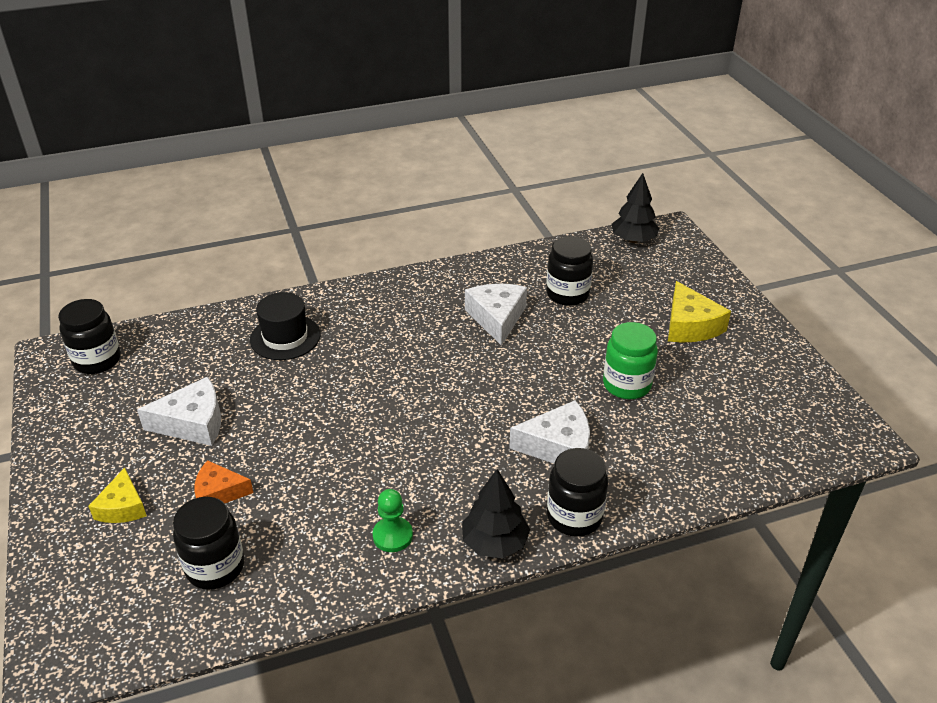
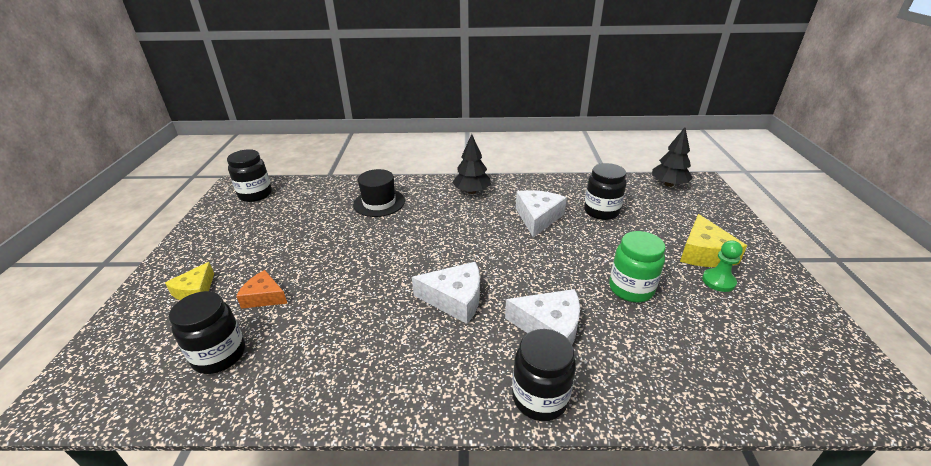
camera: 20 degrees right, 5 degrees down
white cheese [137,377,221,446] -> white cheese moved to [412,262,480,324]
green pawn [373,489,413,552] -> green pawn moved to [702,240,743,292]
black tree [462,469,530,558] -> black tree moved to [452,134,491,194]

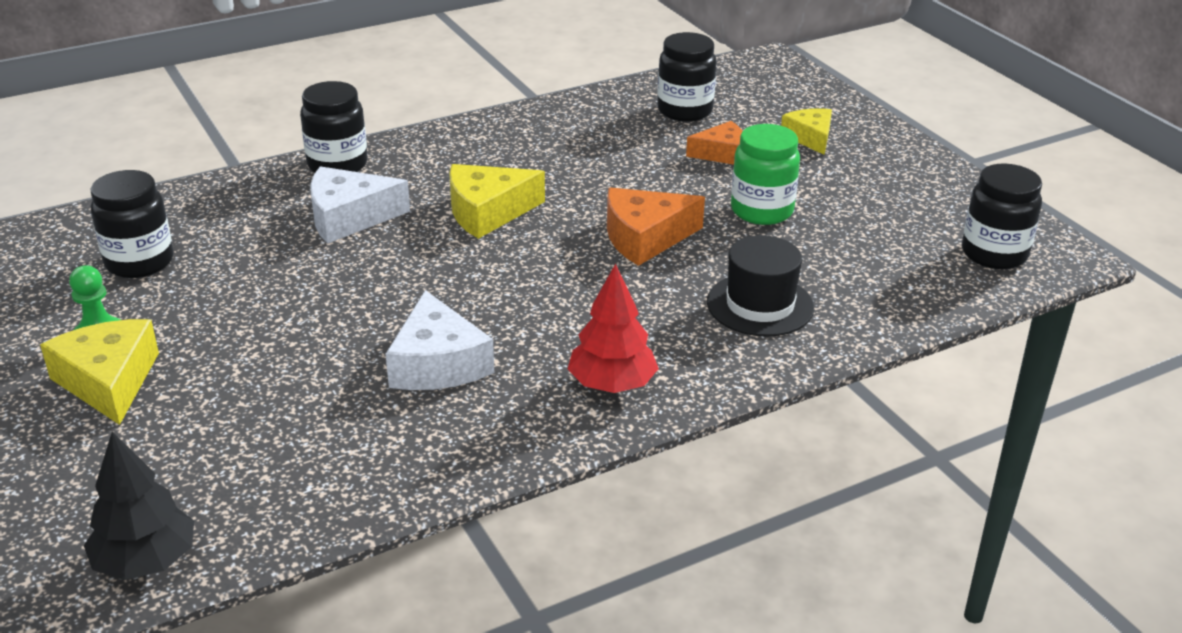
camera: 150 degrees right, 0 degrees up
white cheese [412,262,480,324] -> yellow cheese [449,164,545,239]
black tree [452,134,491,194] -> red tree [568,264,659,393]
black jar [584,163,627,220] -> black jar moved to [90,170,173,278]
green jar [609,231,666,302] -> green jar moved to [731,124,800,225]
none -> orange cheese [607,187,705,266]

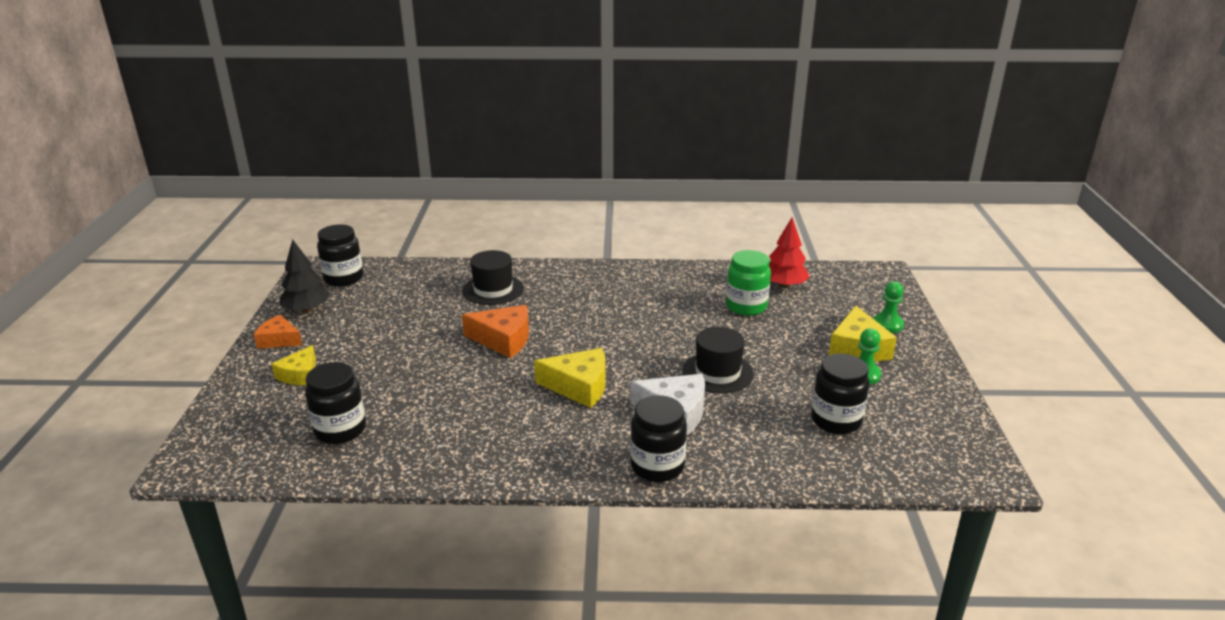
camera: 150 degrees left, 5 degrees down
black tree [84,431,194,580] -> black tree moved to [280,239,330,313]
white cheese [386,290,494,390] -> none
red tree [568,264,659,393] -> red tree moved to [769,217,810,288]
orange cheese [686,121,743,165] -> orange cheese moved to [254,315,302,349]
green jar [731,124,800,225] -> green jar moved to [726,250,771,316]
none -> black hat [682,327,754,393]
none -> green pawn [873,281,904,333]

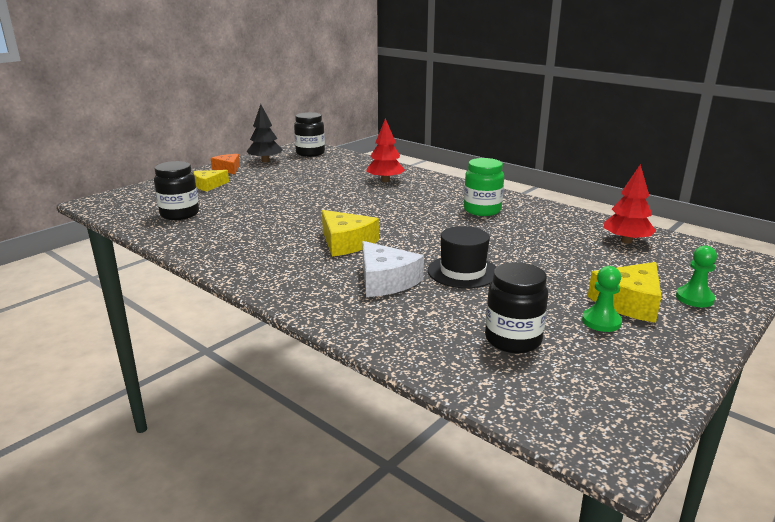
camera: 40 degrees right, 5 degrees down
black hat [462,250,524,305] -> red tree [366,118,405,182]
orange cheese [462,305,529,358] -> none
black jar [630,395,687,482] -> none
green jar [726,250,771,316] -> green jar moved to [464,158,504,216]

